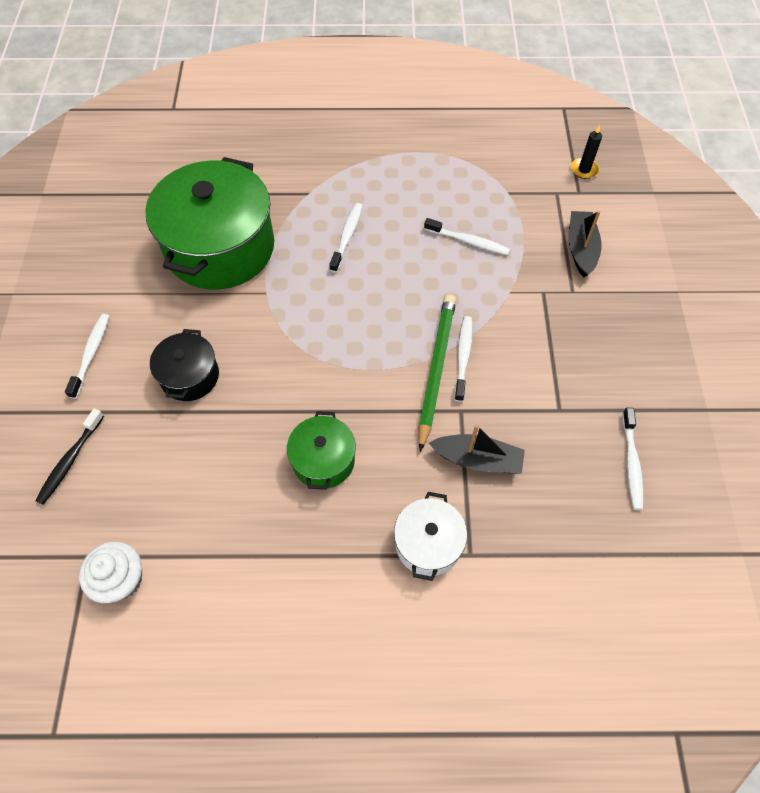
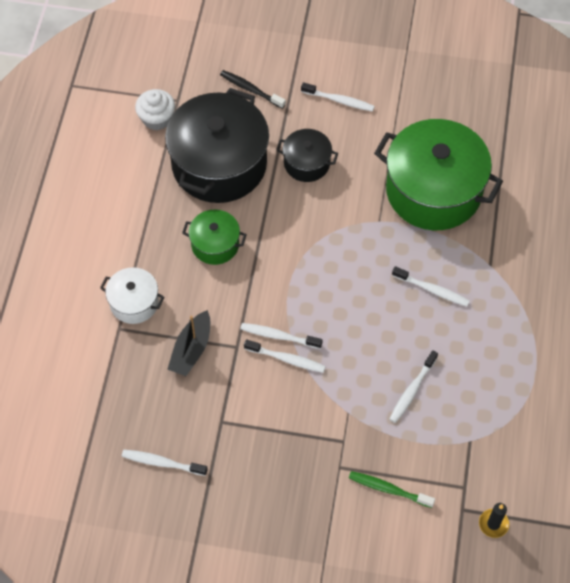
camera: 100 degrees right, 0 degrees up
green pencil [418,294,456,452] -> white toothbrush [240,323,323,349]
black boat [568,211,602,277] -> green toothbrush [349,471,435,508]
none -> black pot [165,88,269,203]

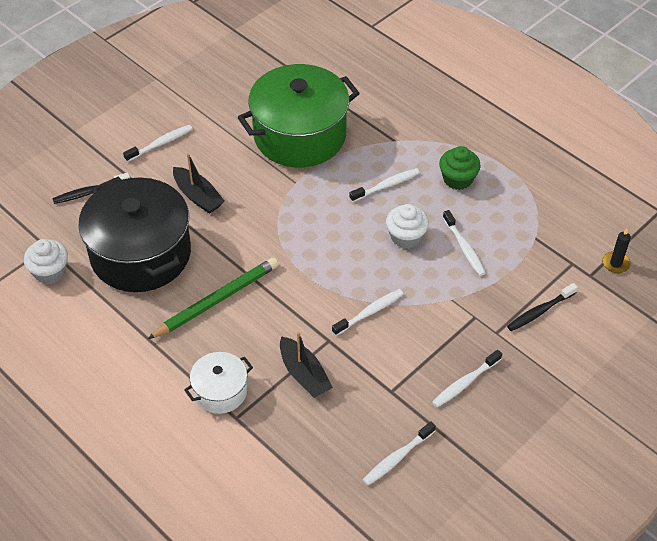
camera: 55 degrees left, 10 degrees down
green pot [182,210,247,265] -> green pencil [148,258,279,339]
white toothbrush [240,323,323,349] -> white toothbrush moved to [432,350,502,407]
black pot [276,129,338,182] -> black boat [173,153,225,214]
green toothbrush [349,471,435,508] -> black toothbrush [507,283,578,331]
none -> white cupcake [386,204,429,249]
none -> green cupcake [439,146,481,190]

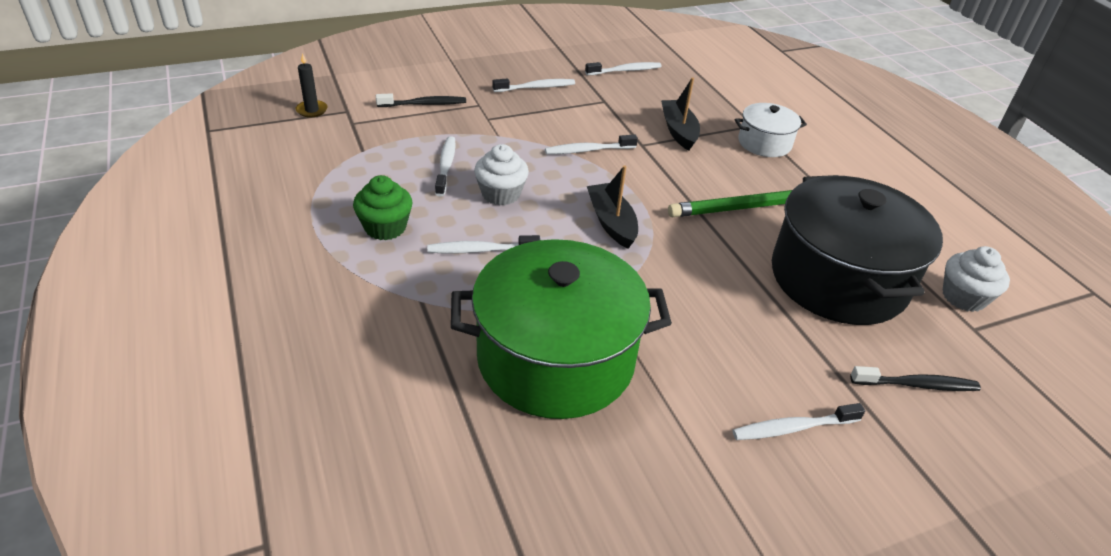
camera: 160 degrees left, 10 degrees down
black boat [173,153,225,214] -> black boat moved to [587,165,638,249]

